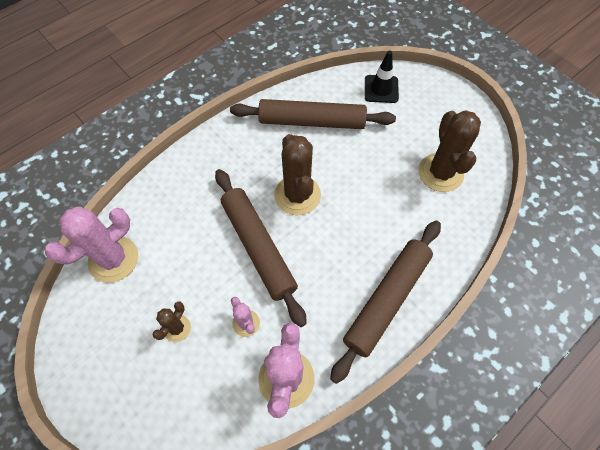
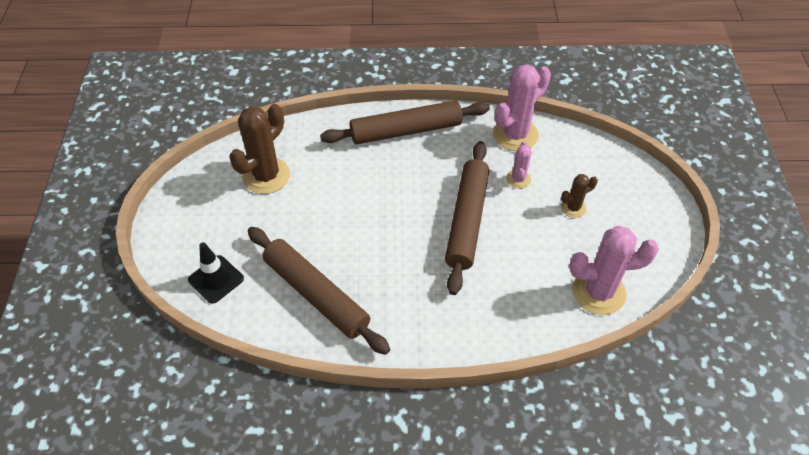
camera: 140 degrees left, 10 degrees down
brown cactus [274,134,321,215] -> none

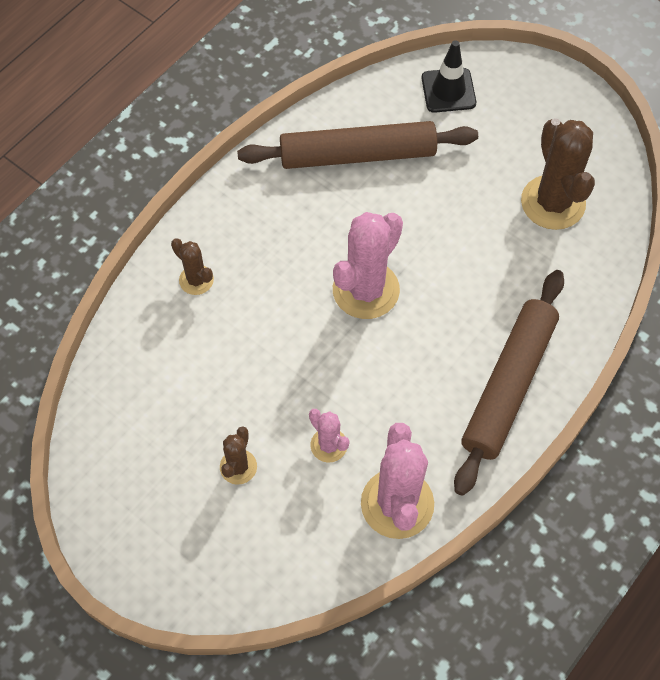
camera: 130 degrees right, 10 degrees up
brown rolling pin [445,141,489,295] -> none
pink cactus [569,226,659,315] -> pink cactus moved to [333,212,403,319]
none -> brown cactus [171,238,214,295]

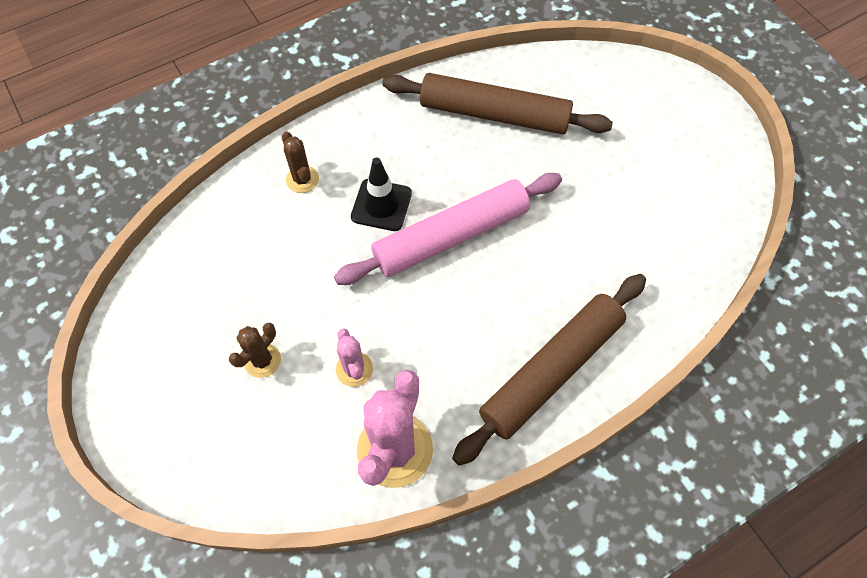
camera: 20 degrees right, 0 degrees up
pink cactus [333,212,403,319] -> pink rolling pin [334,173,562,285]
black traffic cone [421,40,476,113] -> black traffic cone moved to [351,157,412,231]
brown cactus [521,118,595,230] -> none

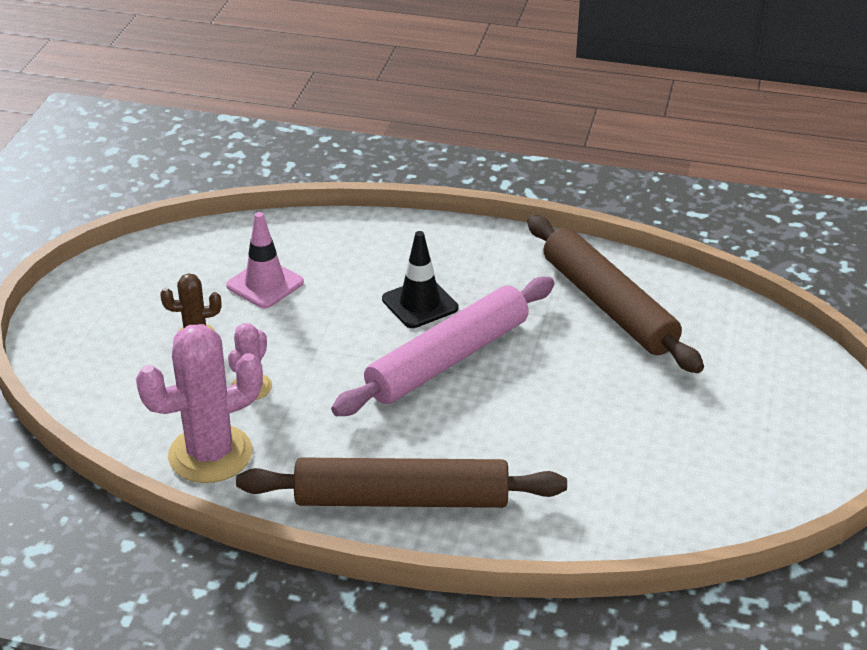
camera: 45 degrees right, 25 degrees down
brown cactus [282,132,319,193] -> none
pink rolling pin [334,173,562,285] -> pink rolling pin turned 60 degrees counterclockwise [331,277,554,416]
none -> pink traffic cone [226,212,304,308]

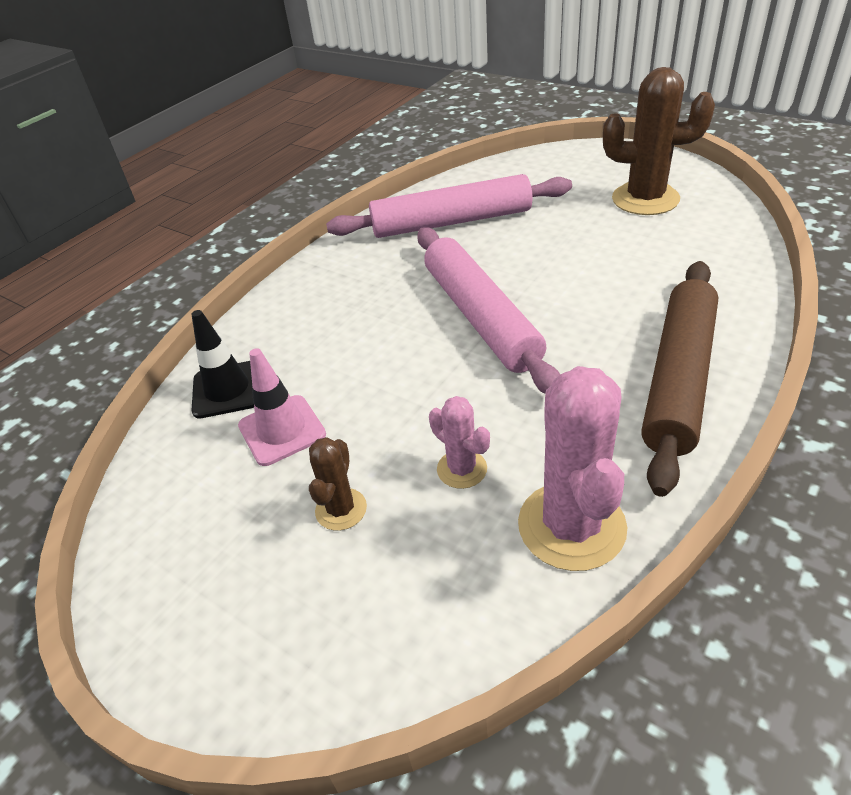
camera: 65 degrees left, 5 degrees up
black traffic cone [382,231,458,328] -> black traffic cone moved to [191,310,254,419]
brown rolling pin [527,215,704,373] -> pink rolling pin [326,174,572,238]
none -> brown cactus [603,67,715,215]

